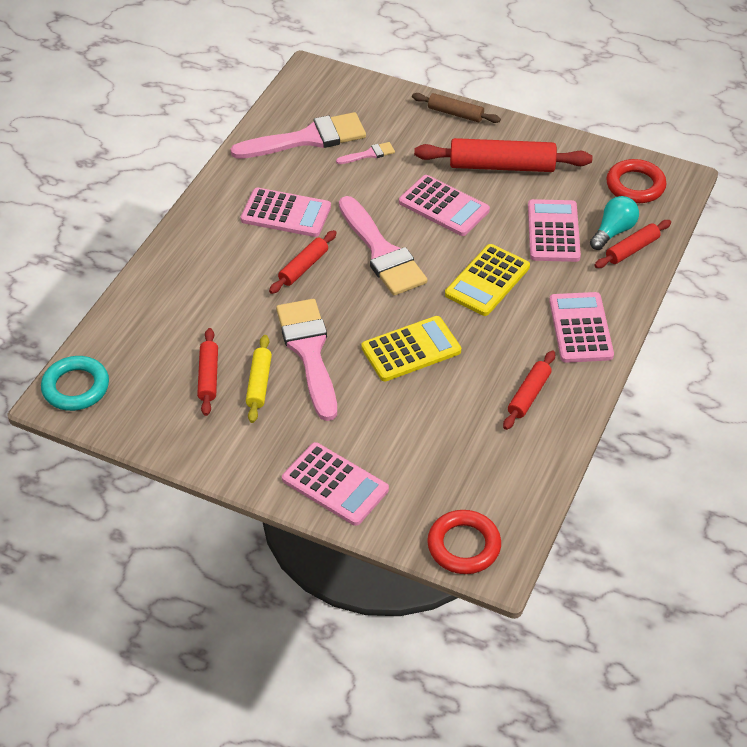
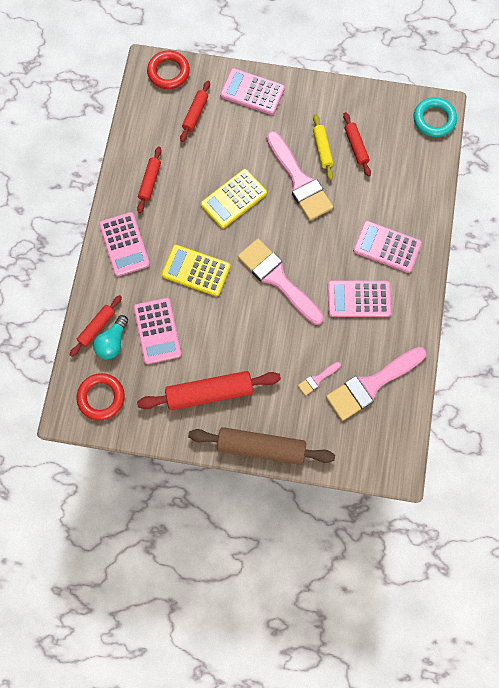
camera: 165 degrees right, 25 degrees up
red rolling pin [269,230,337,294] -> red rolling pin moved to [180,81,210,142]
pink calculator [399,175,490,236] -> pink calculator moved to [353,221,422,273]
brown rolling pin [412,93,501,123] -> brown rolling pin [188,427,335,465], size x1.81
yellow calculator [445,244,530,316] -> yellow calculator turned 90 degrees counterclockwise [162,245,231,296]

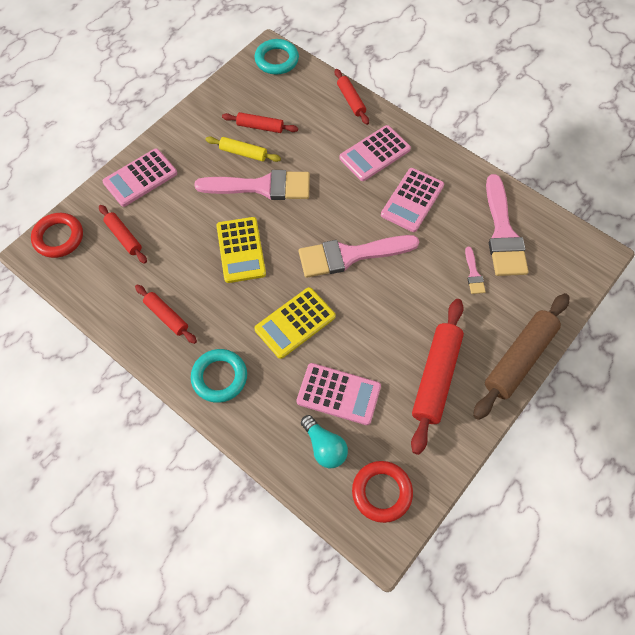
camera: 60 degrees left, 10 degrees down
red rolling pin [70,295,122,357] -> red rolling pin moved to [335,69,369,125]
pink calculator [99,212,150,277] -> turquoise ring [191,349,247,403]

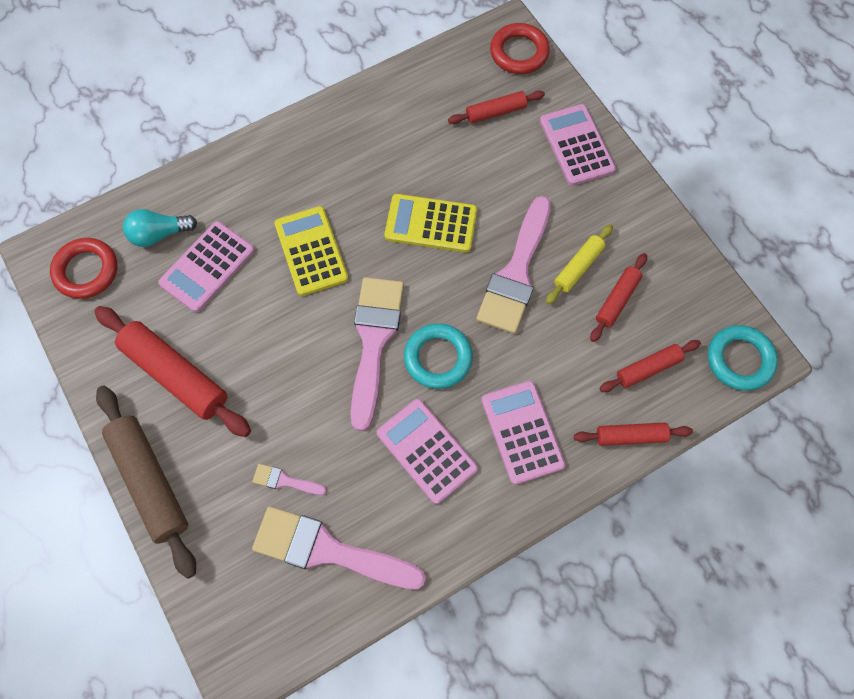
camera: 110 degrees right, 5 degrees up
red rolling pin [135,285,197,344] -> red rolling pin moved to [599,340,701,392]
turquoise ring [191,349,247,403] -> turquoise ring moved to [404,323,473,389]

